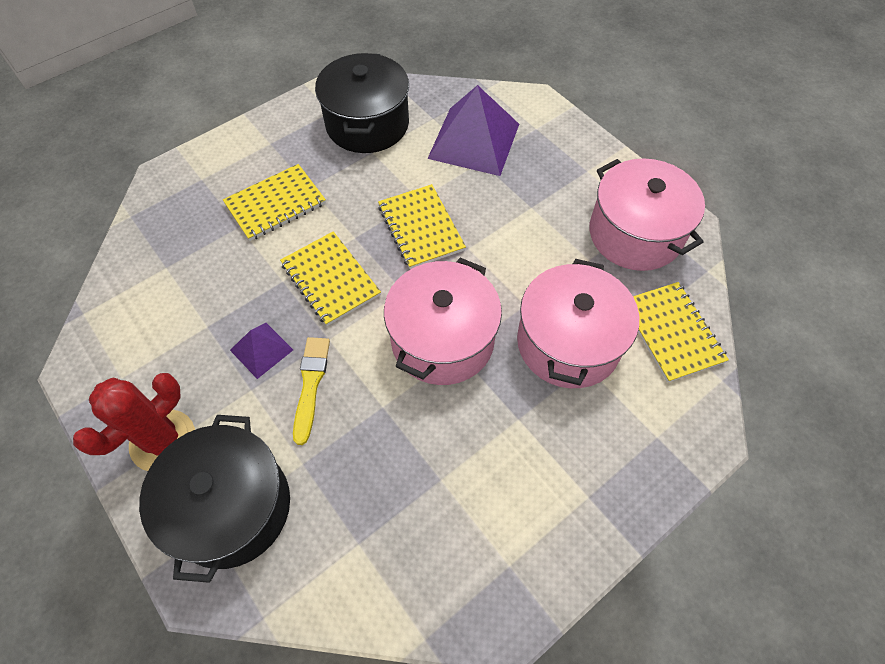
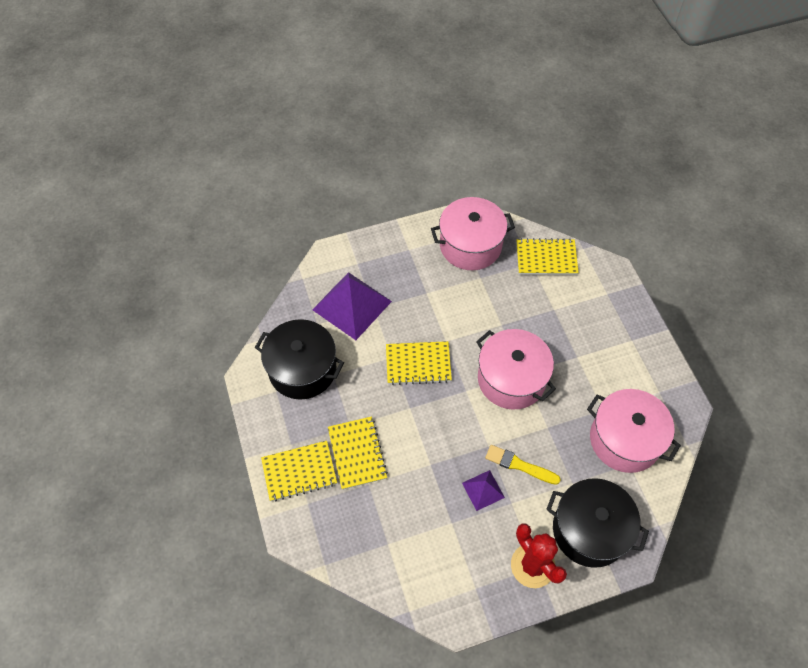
camera: 70 degrees left, 0 degrees up
yellow notebook [280,231,381,326] -> yellow notebook moved to [261,441,337,502]
pink pot [517,259,639,388] -> pink pot moved to [587,389,681,473]

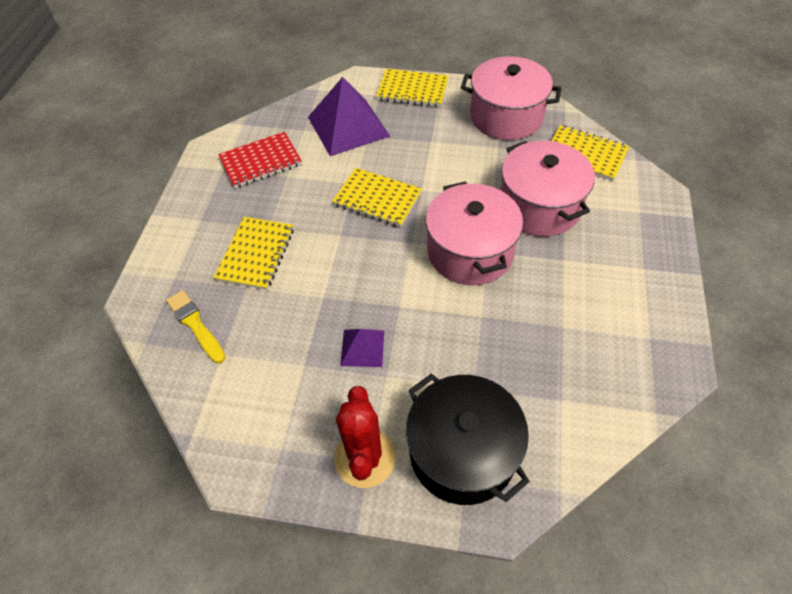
camera: 30 degrees right, 5 degrees down
black pot [255,319,344,400] -> red notebook [218,132,302,188]
yellow notebook [261,441,337,502] -> yellow notebook moved to [376,69,449,107]
yellow brush [485,445,561,485] -> yellow brush moved to [166,290,226,363]
pink pot [587,389,681,473] -> pink pot moved to [501,141,595,237]

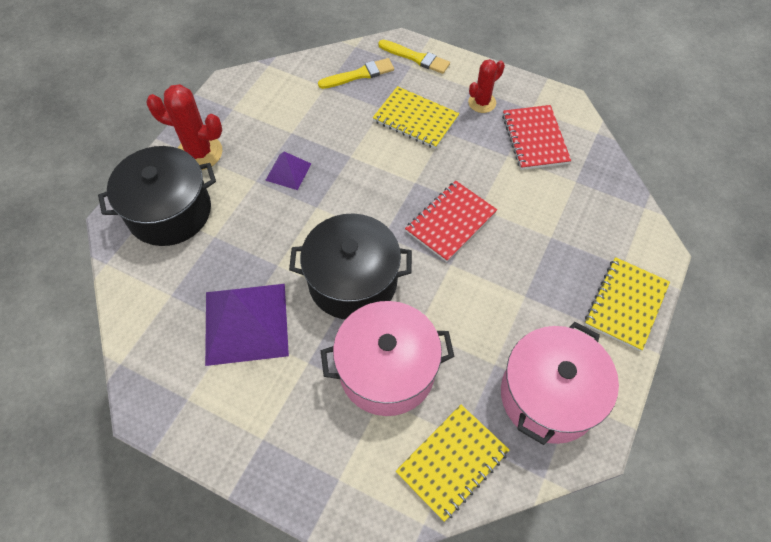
camera: 105 degrees right, 5 degrees up
purple pyramid [308,77,390,156] -> purple pyramid moved to [205,284,289,366]
yellow notebook [332,168,422,227] -> red notebook [405,181,497,262]
pink pot [426,181,523,285] -> black pot [289,214,412,320]
none -> yellow brush [378,40,450,74]
none -> red cactus [468,59,505,113]

